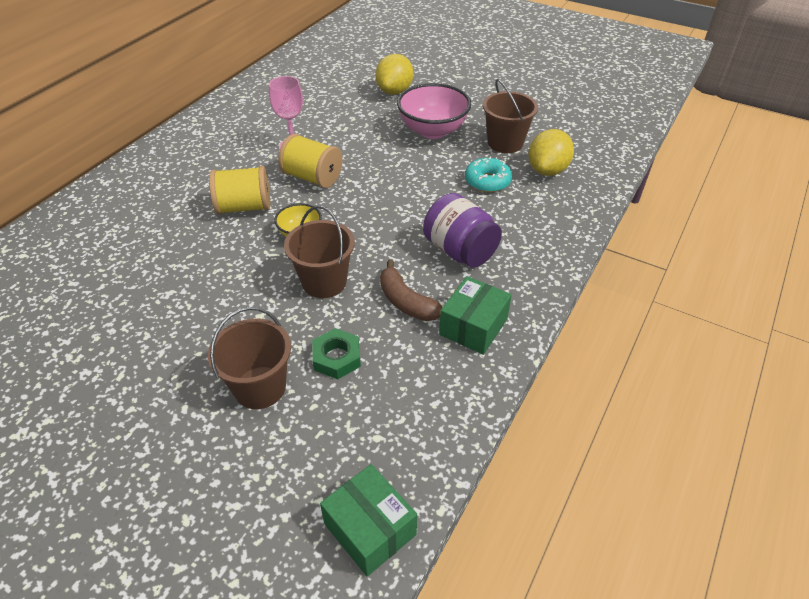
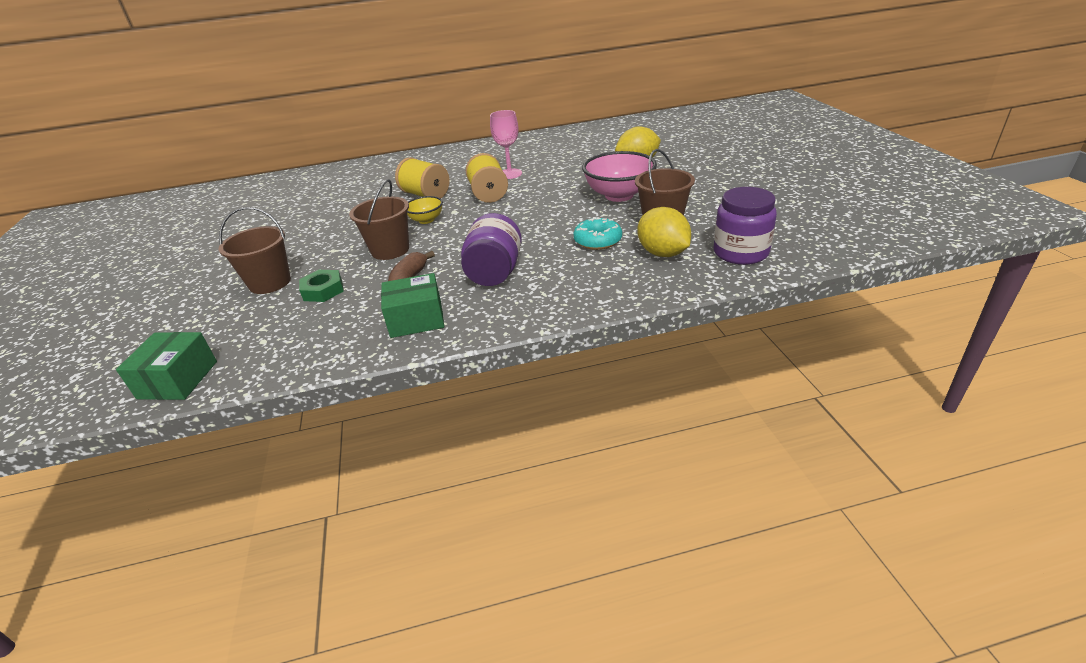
camera: 50 degrees right, 10 degrees down
yellow lemon [528,129,574,176] -> yellow lemon turned 75 degrees clockwise [637,207,691,257]
none -> purple jar [714,187,777,265]

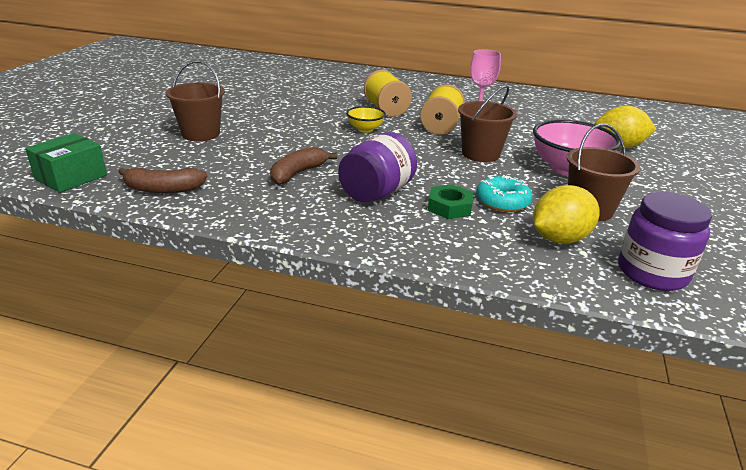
camera: 25 degrees right, 5 degrees down
green nut [299,270,344,302] -> green nut moved to [428,184,473,219]
brown bucket [349,179,409,260] -> brown bucket moved to [458,85,517,162]
green box [381,273,444,338] -> none
yellow lemon [637,207,691,257] -> yellow lemon turned 60 degrees clockwise [533,185,600,244]
none -> brown banana [118,167,208,193]

